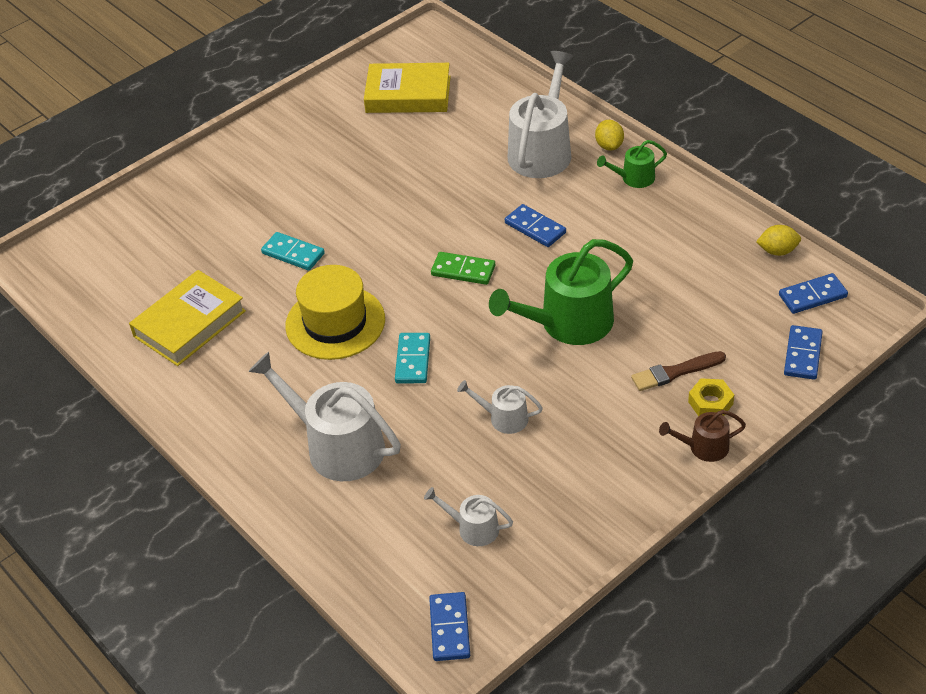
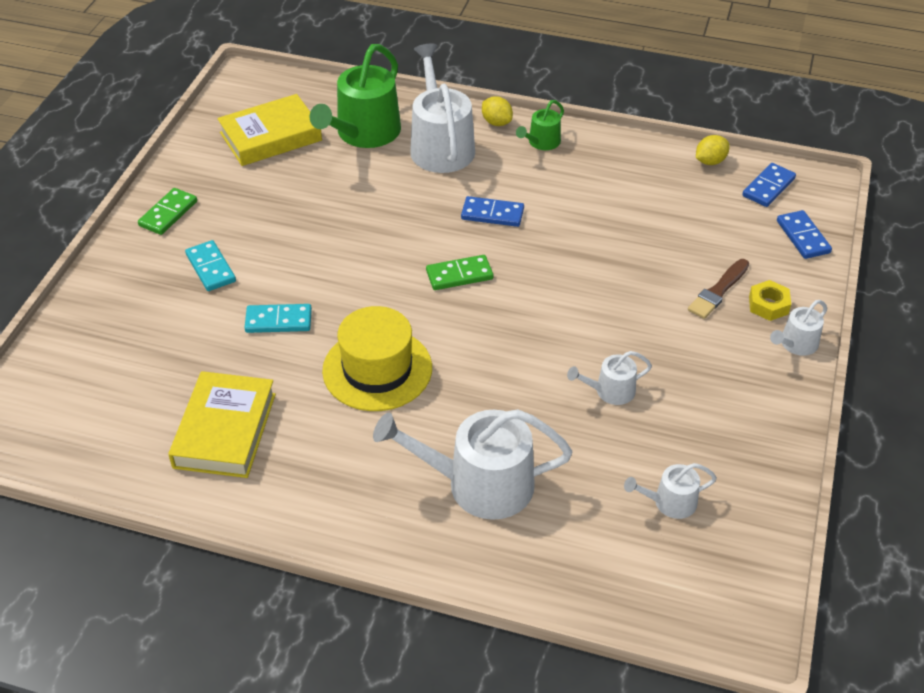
camera: 35 degrees left, 0 degrees up
turquoise domino [395,333,430,383] -> turquoise domino moved to [185,240,236,291]
blue domino [429,592,470,661] -> none
green watering can [489,239,633,345] -> green watering can moved to [309,44,401,148]
brown watering can [659,410,746,462] -> white watering can [770,300,827,356]
none -> green domino [138,188,197,235]

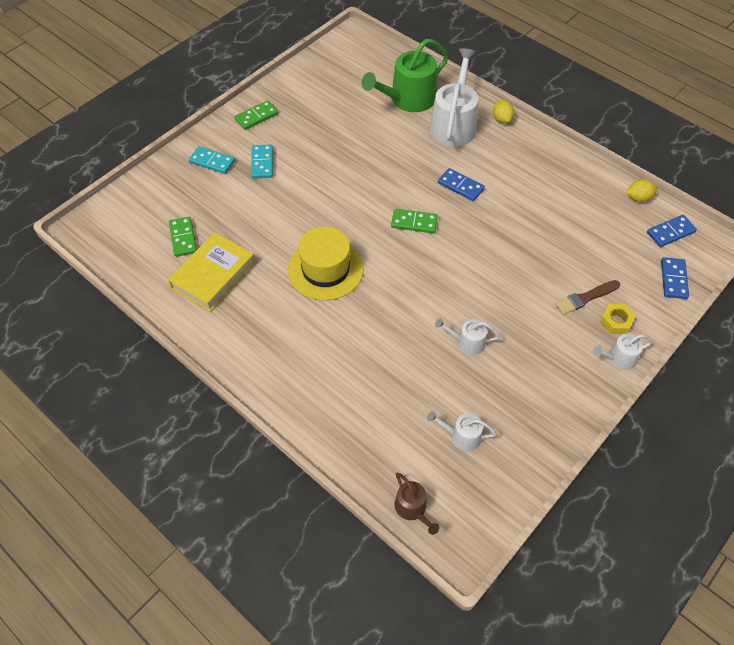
camera: 25 degrees right, 10 degrees up
yellow book [217,94,322,166] -> none
turquoise domino [244,304,312,333] -> turquoise domino moved to [189,146,235,174]
white watering can [373,409,572,520] -> none
green watering can [516,100,564,150] -> none
none -> green domino [169,217,197,257]
none -> brown watering can [394,473,439,535]

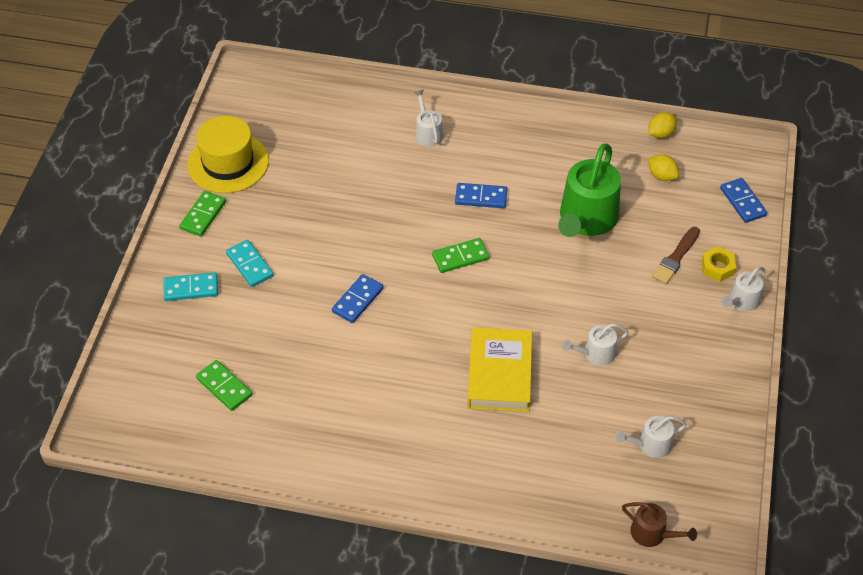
camera: 30 degrees left, 5 degrees down
yellow book [168,232,255,312] -> yellow book moved to [467,327,532,412]
yellow hat [288,227,364,300] -> yellow hat moved to [187,116,269,193]
green watering can [362,39,448,112] -> green watering can moved to [558,143,621,237]
white watering can [430,48,478,147] -> white watering can [414,90,443,147], size x0.50
yellow lemon [493,100,514,123] -> yellow lemon moved to [648,154,679,181]
blue domino [647,215,697,247] -> blue domino moved to [332,274,383,323]

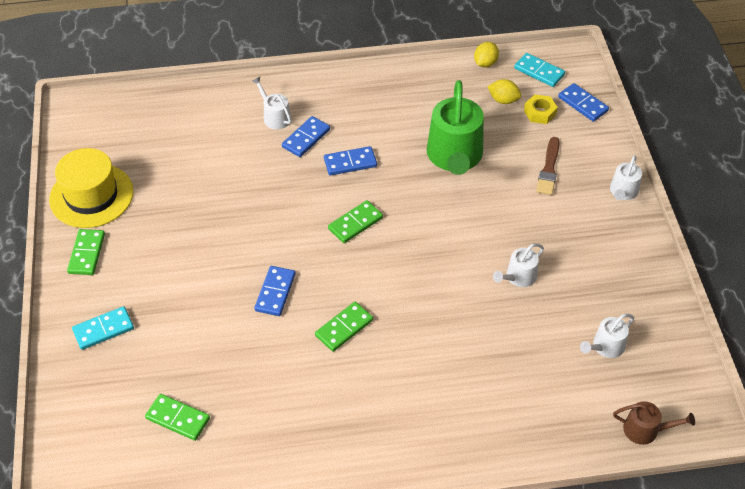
camera: 20 degrees left, 0 degrees up
turquoise domino [226,240,274,287] -> turquoise domino moved to [514,53,565,87]
yellow book [467,327,532,412] -> none
yellow nut [701,247,736,282] -> yellow nut moved to [524,94,558,124]
none -> blue domino [282,116,330,157]
none -> green domino [315,302,373,352]

